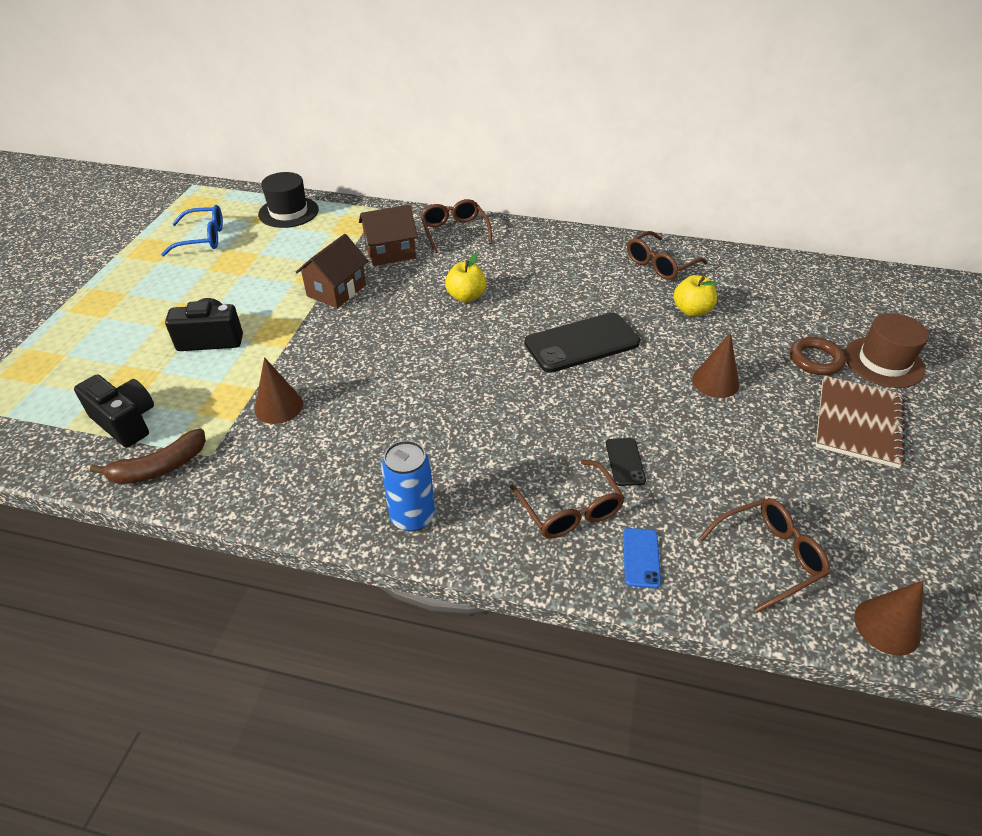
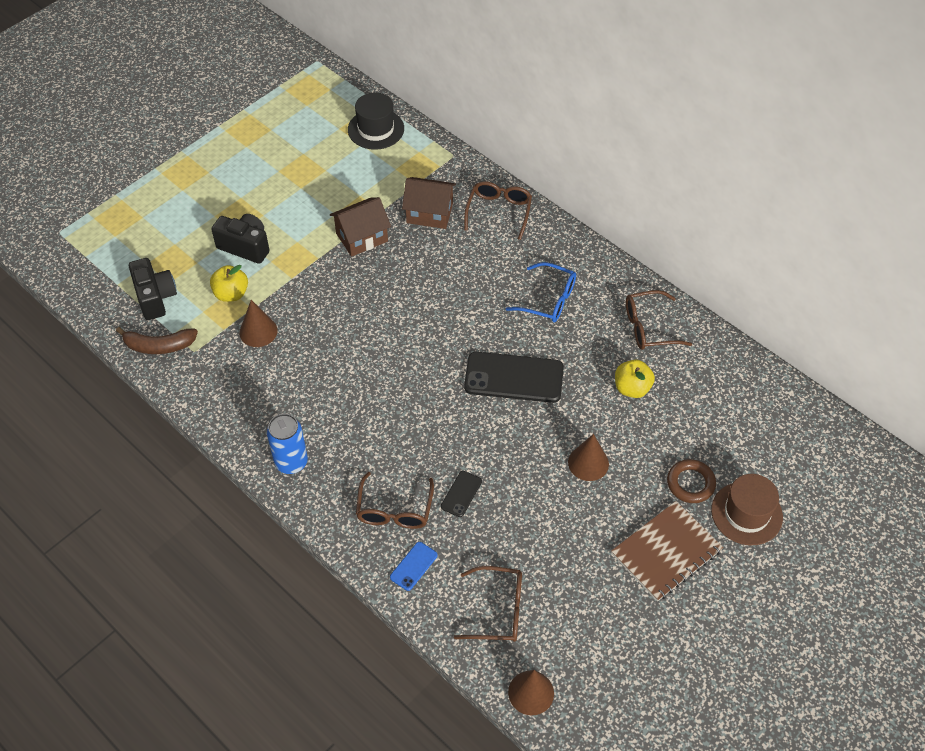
camera: 30 degrees right, 10 degrees up
blue glasses [161,205,223,256] -> blue glasses moved to [506,262,576,323]
yellow apple [445,254,487,303] -> yellow apple moved to [210,265,248,302]

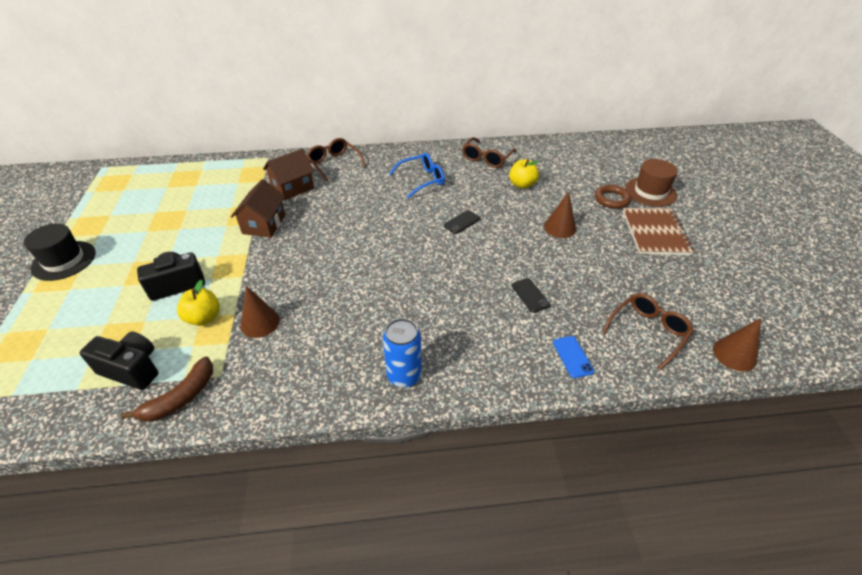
camera: 50 degrees left, 10 degrees down
black hat [348,92,404,150] -> black hat moved to [24,223,96,281]
brown glasses [356,472,434,529] -> none
black phone [464,352,564,403] -> black phone [444,210,480,234], size x0.47

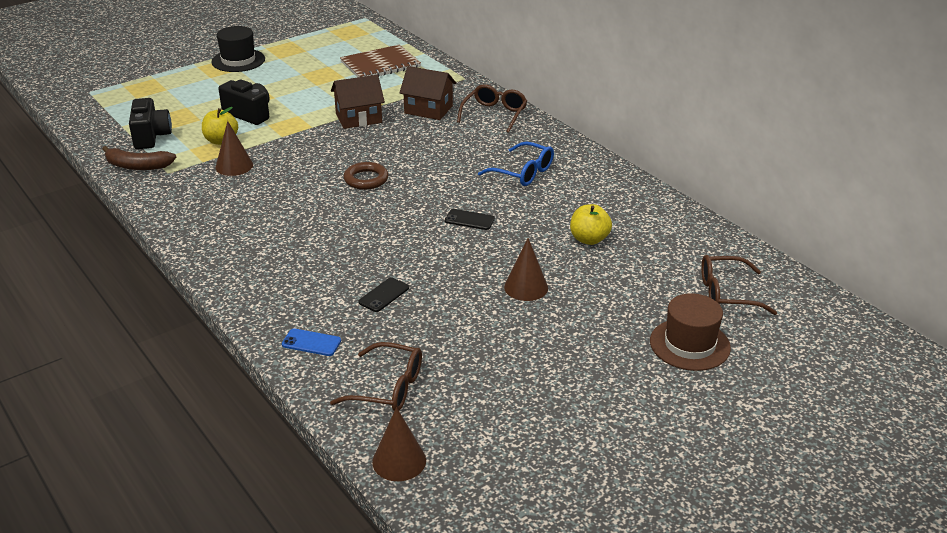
camera: 60 degrees right, 10 degrees down
blue can [383,318,422,388] -> none
brown glasses [462,137,517,168] -> brown glasses moved to [701,255,777,315]
blue phone [553,336,594,378] -> blue phone turned 60 degrees clockwise [282,328,341,356]
brown ring [595,185,631,209] -> brown ring moved to [344,162,388,190]
brown notebook [623,208,695,255] -> brown notebook moved to [340,44,421,77]

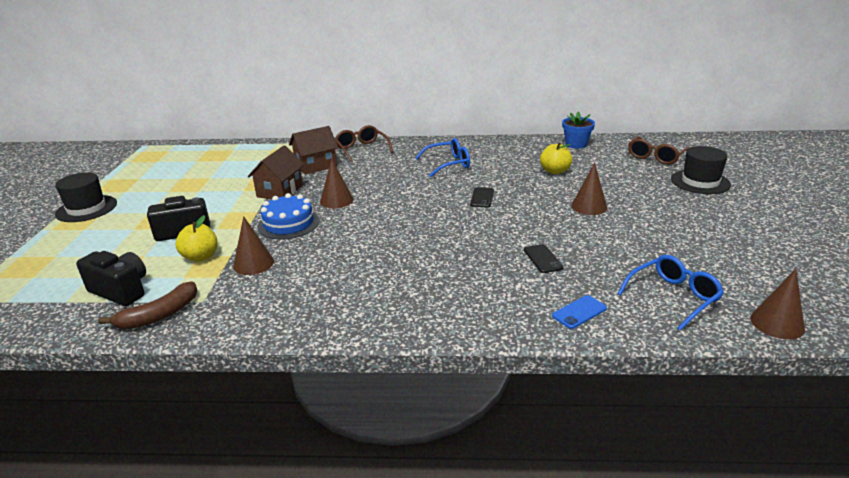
camera: 50 degrees left, 5 degrees down
brown glasses [330,342,422,411] -> blue glasses [618,255,724,331]
brown notebook [340,44,421,77] -> none
brown ring [344,162,388,190] -> none
black phone [445,209,495,230] -> black phone turned 45 degrees counterclockwise [470,187,494,207]
brown hat [650,293,731,371] -> black hat [671,146,731,194]
none -> blue cake [257,193,319,240]
none -> brown cone [320,158,353,208]
none -> blue flower pot [562,112,595,149]

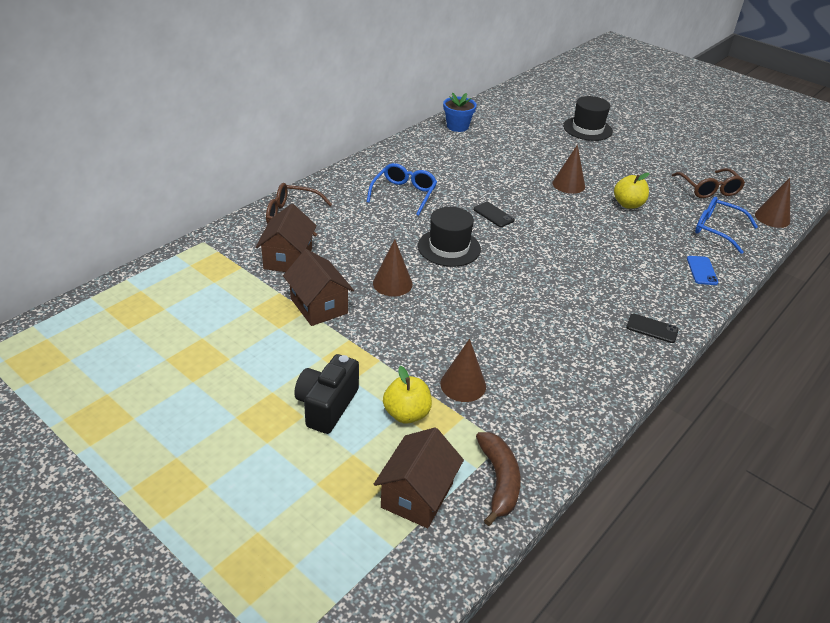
camera: 55 degrees left, 10 degrees up
black hat [55,172,117,222] -> black hat moved to [418,207,481,267]
black camera [76,251,146,306] -> brown house [374,428,464,528]
blue cake [257,193,319,240] -> none
black phone [524,244,563,273] -> black phone moved to [626,314,679,343]
yellow apple [540,142,572,174] -> yellow apple moved to [614,173,649,209]
blue glasses [618,255,724,331] -> blue glasses turned 60 degrees counterclockwise [695,197,758,254]
brown glasses [628,136,690,165] -> brown glasses moved to [672,168,745,198]

